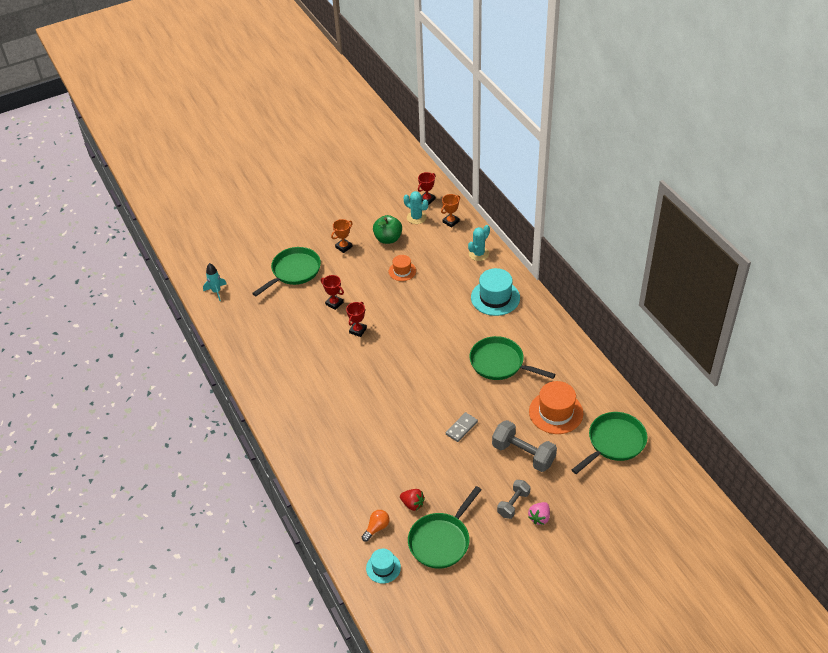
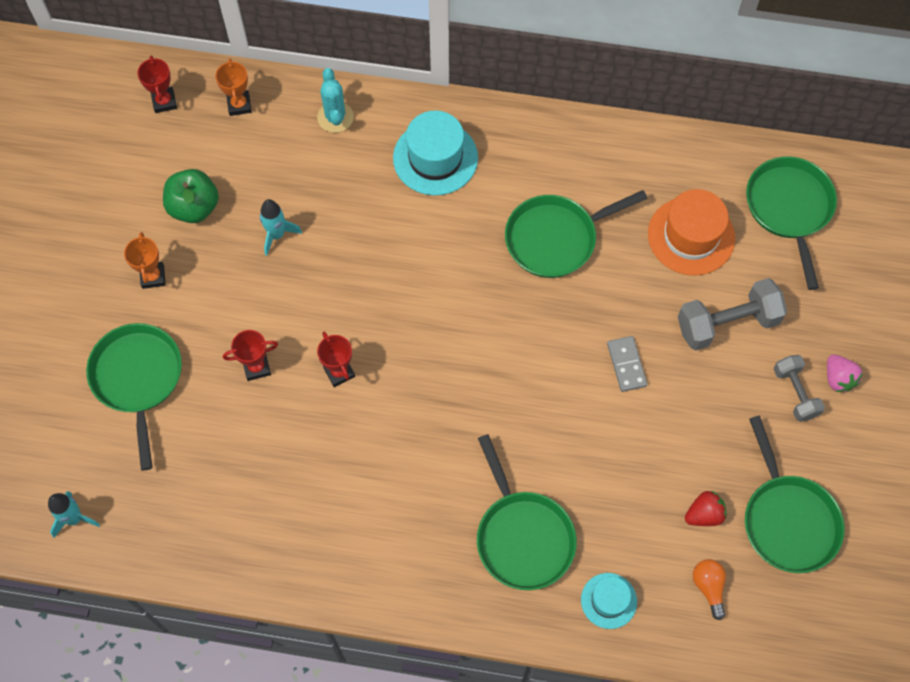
camera: 55 degrees left, 20 degrees up
turquoise hat [366,549,401,583] -> turquoise hat moved to [581,573,637,629]
orange hat [389,255,416,281] -> turquoise rocket [260,199,302,256]
turquoise cactus [404,191,428,224] -> none
none -> green pan [477,434,577,590]

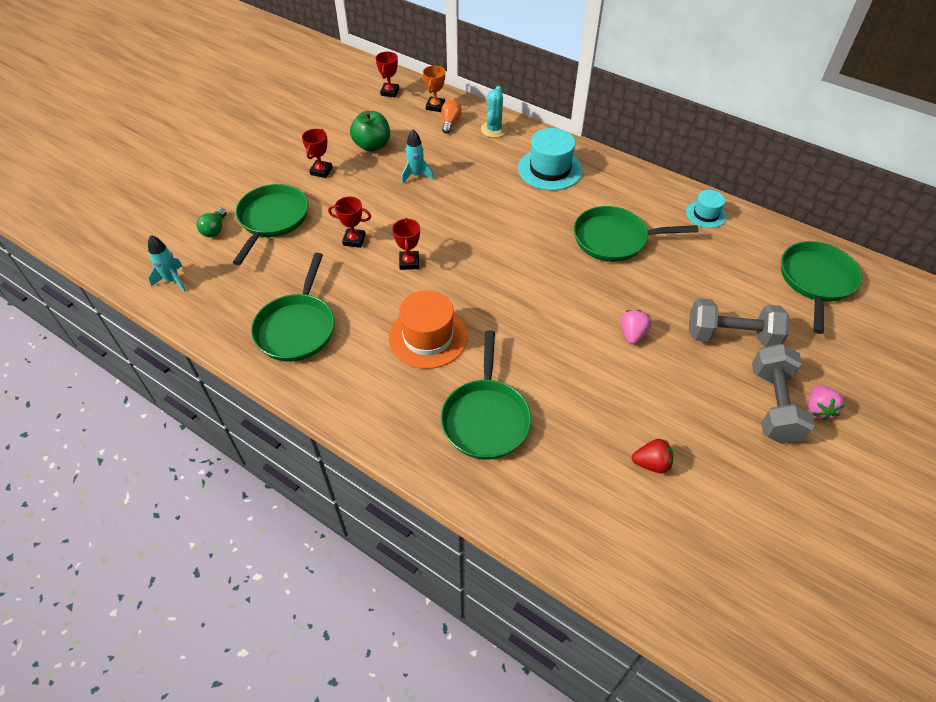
camera: 25 degrees right, 15 degrees down
orange trophy [124,232,166,289] -> red trophy [302,129,333,178]
turquoise hat [581,573,637,629] -> turquoise hat moved to [686,190,727,228]
grey domino [607,336,647,392] -> pink strawberry [621,310,651,344]
orange hat [648,189,735,276] -> orange hat moved to [389,290,468,369]
orange light bulb [693,559,726,620] -> orange light bulb moved to [441,100,462,134]
green pan [745,416,845,573] -> green pan moved to [251,253,334,362]
grey dumbbell [774,355,825,422] -> grey dumbbell [752,344,815,444], size x1.61
none -> green light bulb [197,208,227,237]

